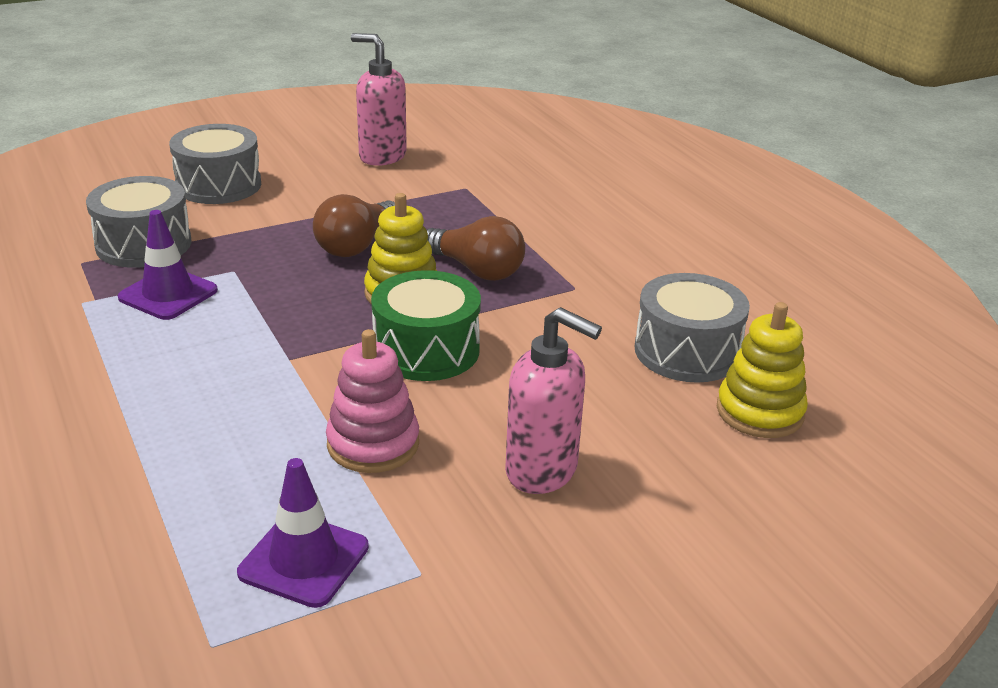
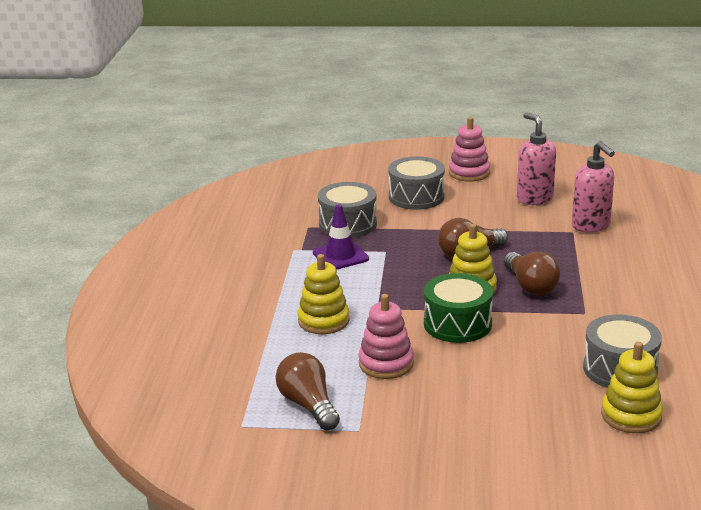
camera: 35 degrees right, 5 degrees down
purple traffic cone [237,458,369,608] -> brown light bulb [276,352,340,430]
pink soap dispenser [505,307,602,494] -> pink soap dispenser moved to [572,141,615,233]
none -> yellow stacking toy [298,254,350,334]
none -> pink stacking toy [449,117,490,181]

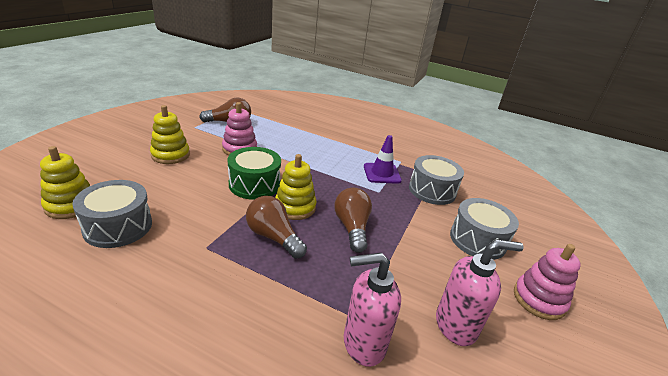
camera: 105 degrees right, 5 degrees up
yellow stacking toy [298,254,350,334] -> yellow stacking toy moved to [150,105,190,164]
brown light bulb [504,252,560,295] -> brown light bulb turned 45 degrees clockwise [246,196,307,259]

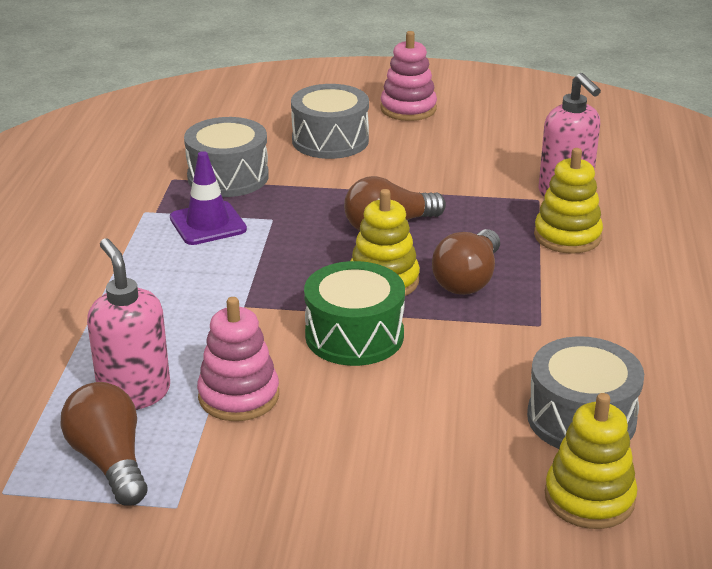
camera: 105 degrees left, 0 degrees up
yellow stacking toy [150,105,190,164] -> yellow stacking toy moved to [534,148,603,254]
pink soap dispenser [436,239,524,346] -> pink soap dispenser moved to [87,238,170,410]

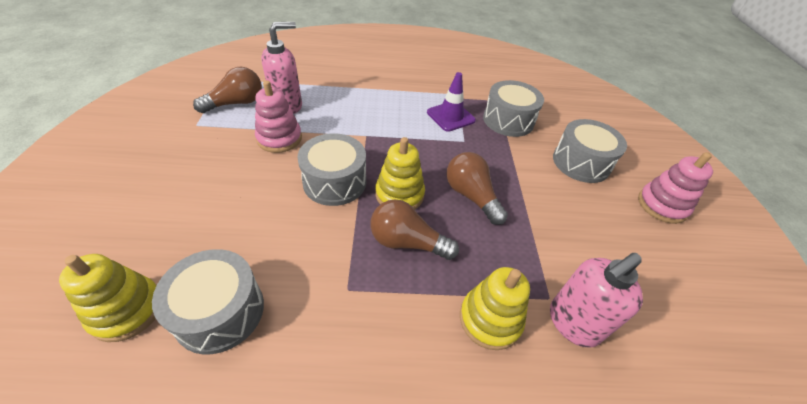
camera: 80 degrees right, 15 degrees up
green drum [304,261,405,366] -> grey drum [297,133,366,206]

